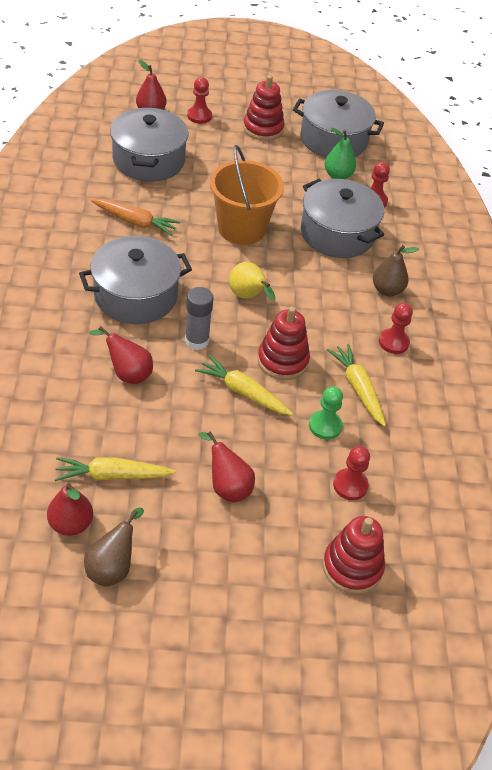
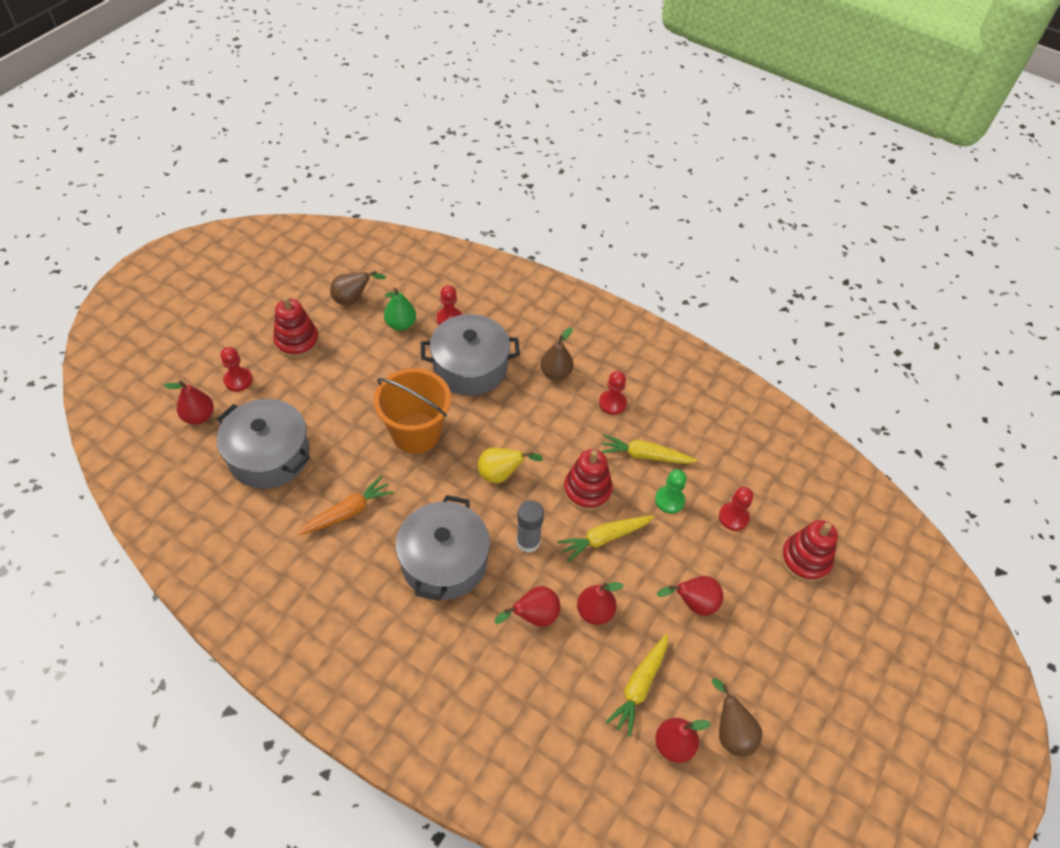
camera: 55 degrees left, 5 degrees up
grey pot [293,90,384,158] -> brown pear [330,271,386,305]
none -> red pear [577,582,624,625]

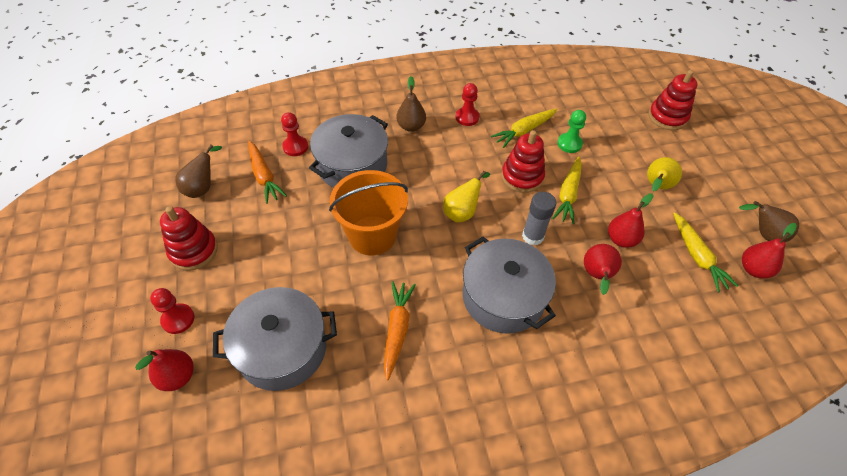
camera: 45 degrees left, 0 degrees up
green pear [384,288,416,331] -> orange carrot [248,141,287,204]
red pear [657,576,723,616] -> yellow pear [647,157,682,191]
red pawn [719,487,753,531] -> none

